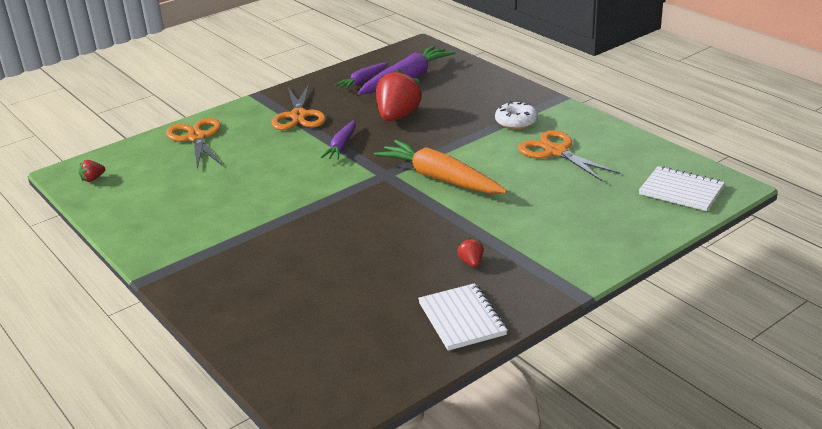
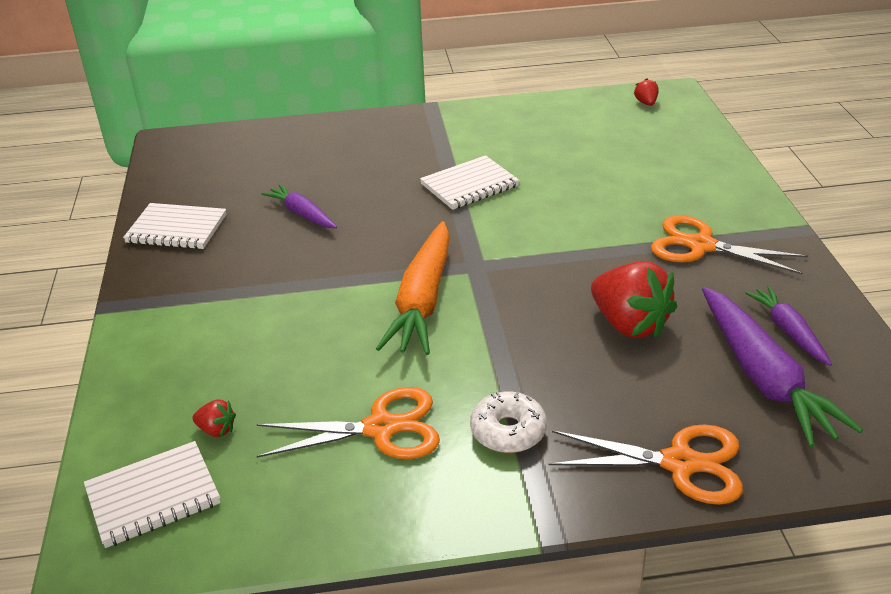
camera: 120 degrees right, 5 degrees up
orange scissors [166,118,222,169] -> orange scissors moved to [549,425,743,505]
purple carrot [321,120,356,160] -> purple carrot moved to [261,184,337,228]
orange carrot [374,140,507,194] -> orange carrot turned 120 degrees clockwise [376,221,450,355]
red strawberry [457,238,483,267] -> red strawberry moved to [192,400,236,437]
none -> white notebook [420,155,520,210]

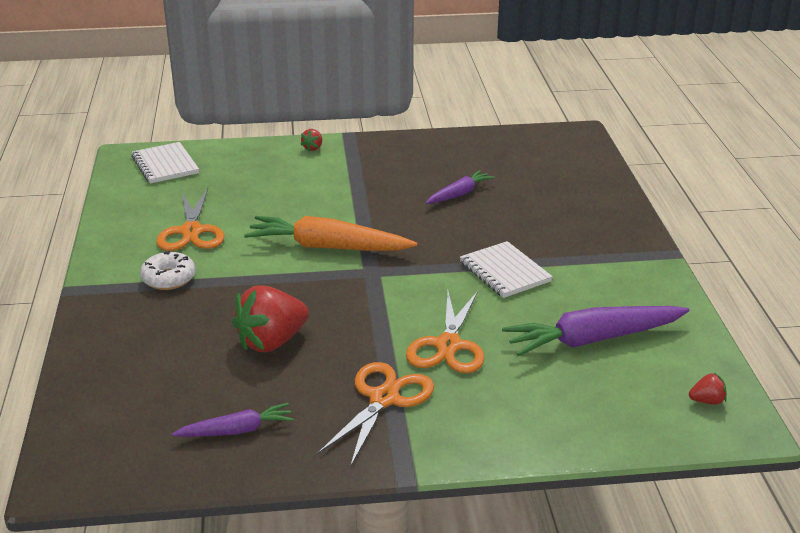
camera: 90 degrees right, 5 degrees down
white notebook [123,203,226,249] -> none
red strawberry [192,400,236,437] -> red strawberry moved to [300,129,322,151]
orange scissors [549,425,743,505] -> orange scissors moved to [406,291,485,373]
purple carrot [702,287,863,447] -> purple carrot moved to [502,306,690,356]

